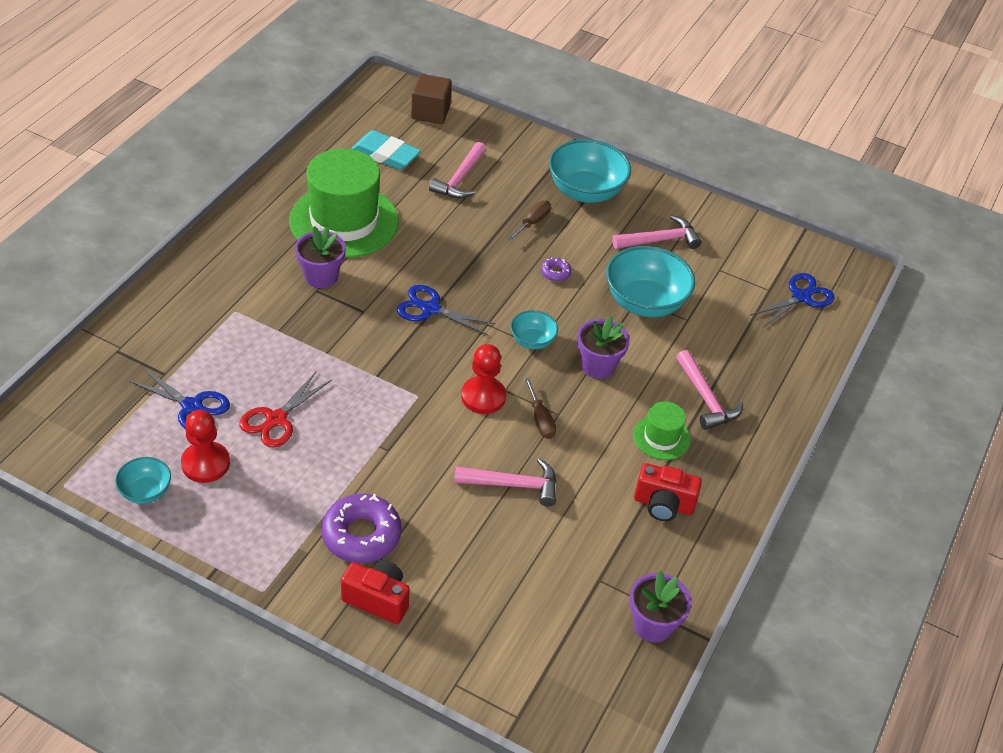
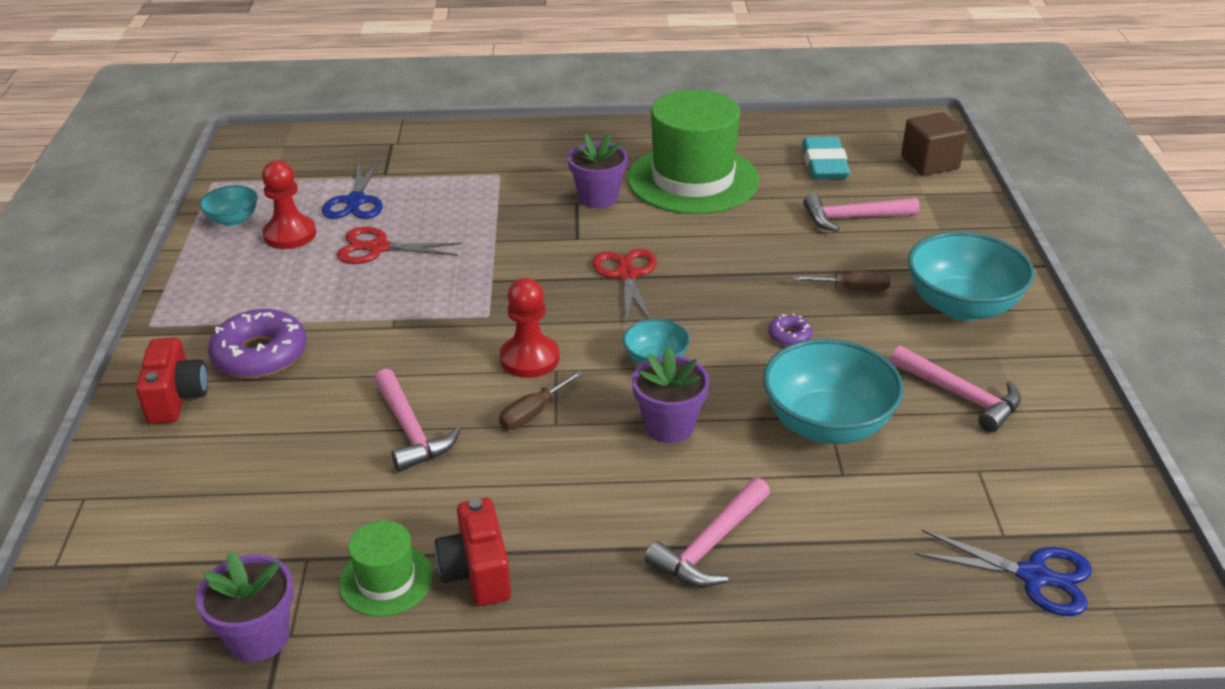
camera: 65 degrees right, 10 degrees down
blue scissors [397,285,496,336] -> red scissors [592,249,657,323]
green hat [633,401,691,460] -> green hat moved to [339,520,433,616]

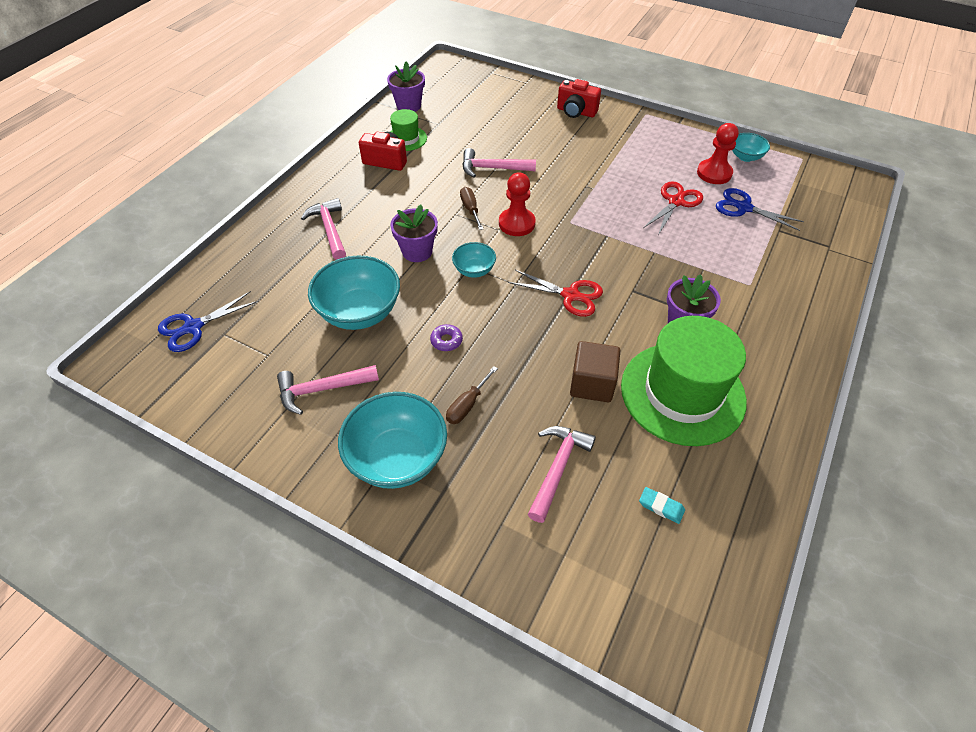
camera: 120 degrees right, 15 degrees up
purple donut [208,309,307,378] -> none
turquoise eraser [802,136,850,179] -> turquoise eraser [639,487,685,524], size x0.49
brown cube [901,112,966,176] -> brown cube moved to [570,341,620,402]

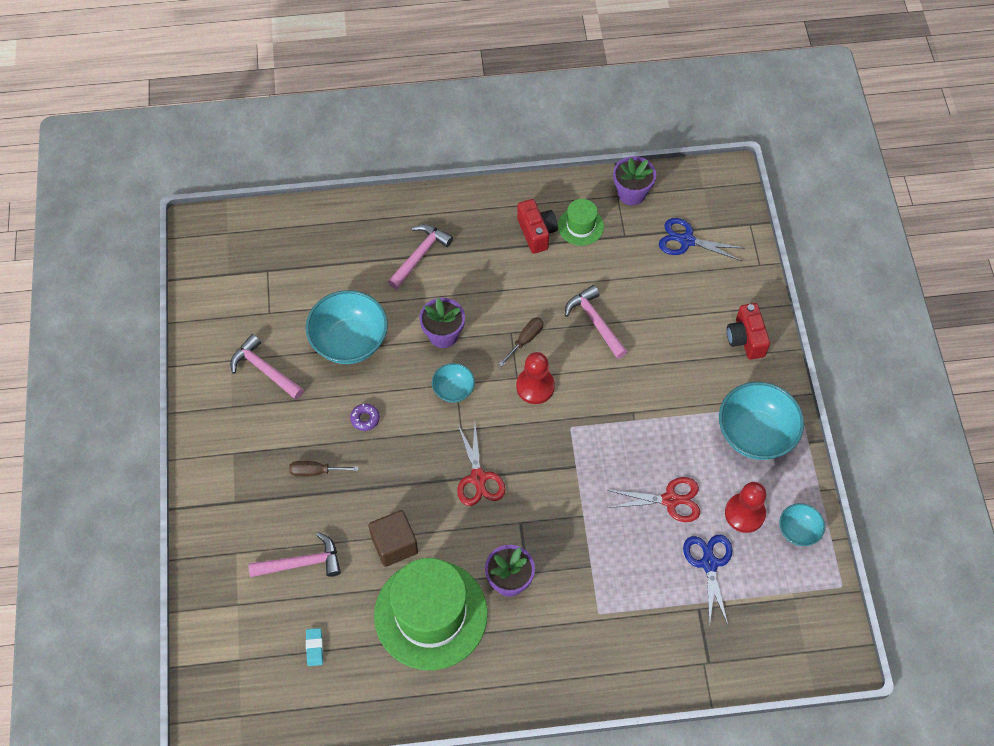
camera: 55 degrees right, 10 degrees up
blue scissors [158,291,258,352] -> blue scissors moved to [659,218,743,261]
turquoise bowl [338,392,447,489] -> turquoise bowl moved to [719,382,804,460]

